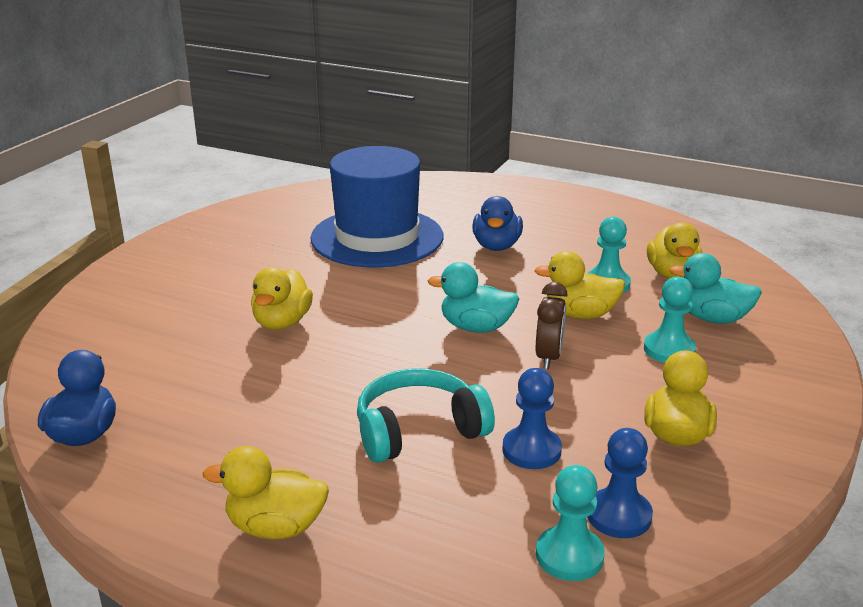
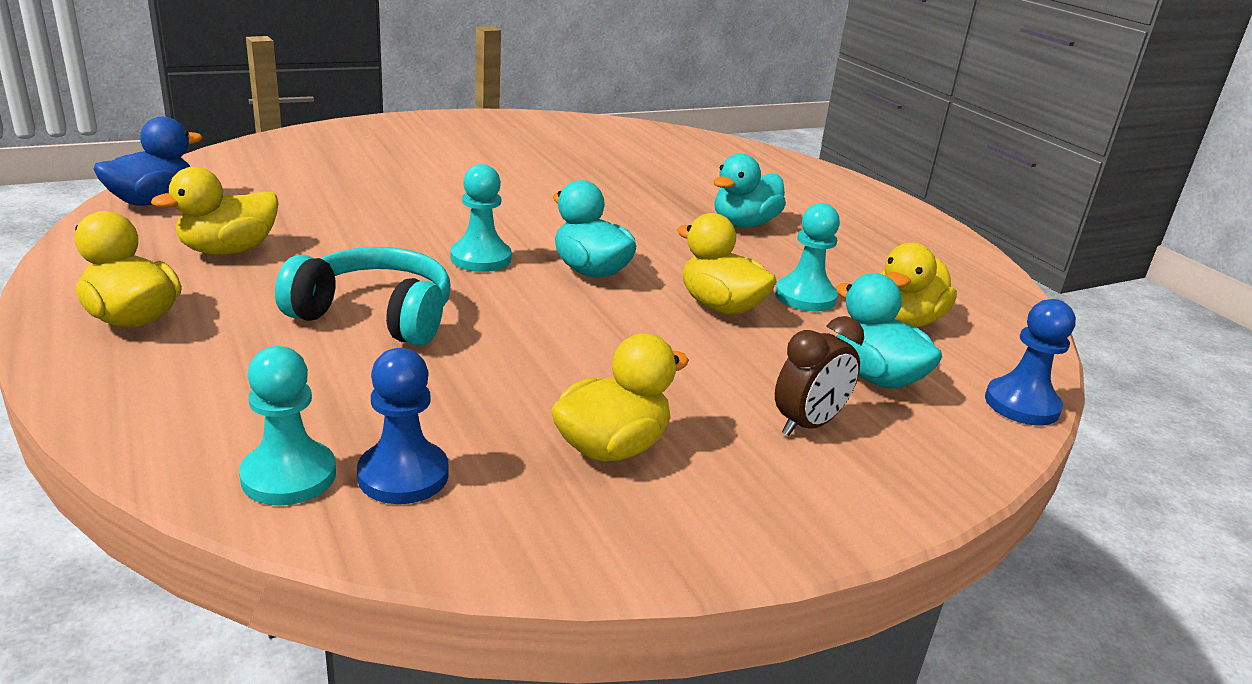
camera: 35 degrees right, 0 degrees up
yellow duck [251,267,313,329] -> yellow duck moved to [151,167,279,255]
blue hat [310,146,443,267] -> none
blue duck [472,196,523,251] -> turquoise duck [713,154,786,227]
blue pawn [502,368,562,469] -> blue pawn moved to [985,299,1076,425]
brown clock [536,282,568,369] -> brown clock moved to [775,316,864,436]
turquoise pawn [644,276,696,363] -> turquoise pawn moved to [451,164,512,272]

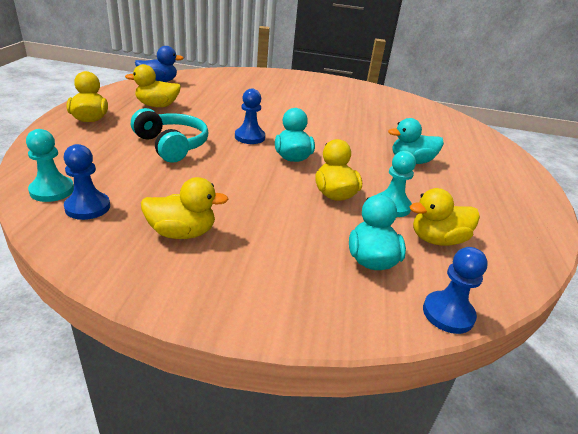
camera: 35 degrees right, 5 degrees up
turquoise pawn [451,164,512,272] -> blue pawn [235,88,265,144]
brown clock [775,316,864,436] -> none

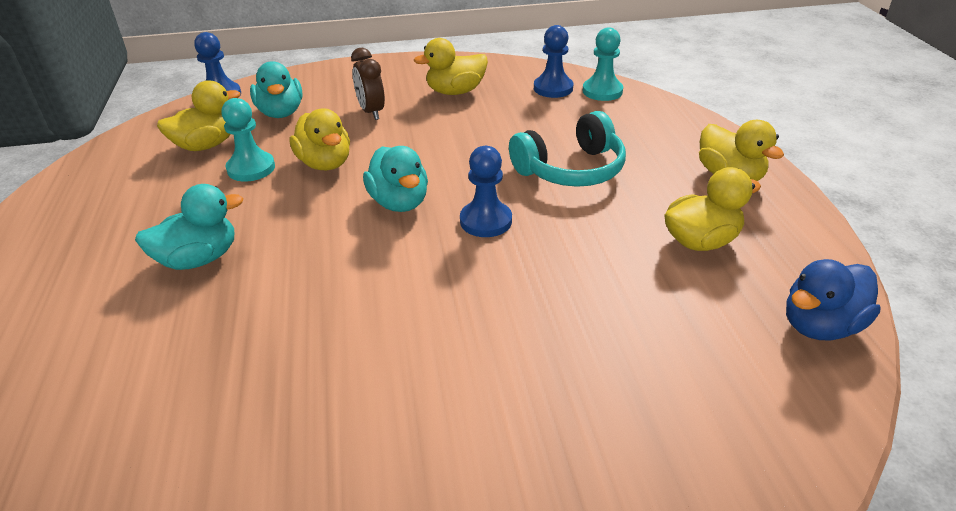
camera: 165 degrees right, 5 degrees up
turquoise headphones [131,108,209,163] -> turquoise headphones turned 60 degrees counterclockwise [509,111,626,187]
none -> brown clock [351,48,385,120]

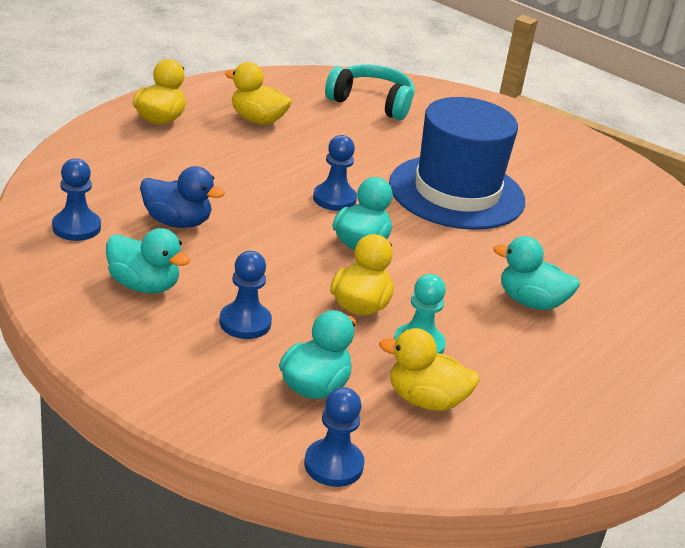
camera: 135 degrees left, 5 degrees down
brown clock [351,48,385,120] -> blue pawn [219,251,272,339]
yellow duck [414,38,488,95] -> turquoise duck [106,228,190,293]
turquoise headphones [509,111,626,187] -> turquoise headphones moved to [325,65,415,120]
turquoise pawn [582,27,623,101] -> none
blue duck [786,259,881,341] -> blue duck moved to [140,166,225,228]
none -> blue hat [389,97,525,230]

